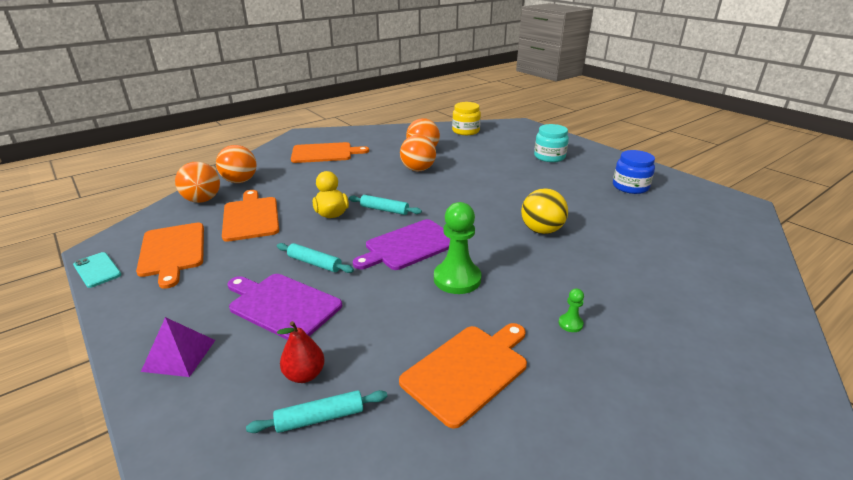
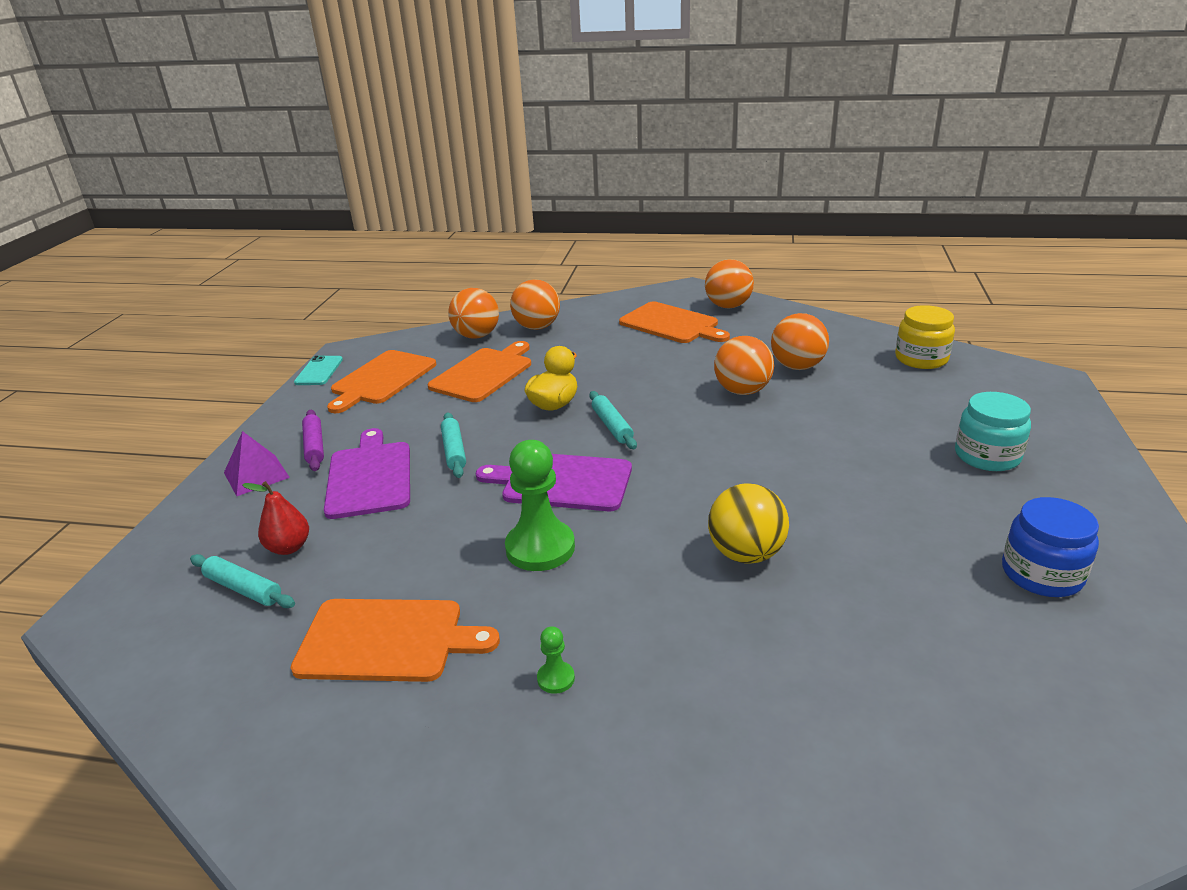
camera: 50 degrees right, 0 degrees up
none -> purple rolling pin [302,410,324,471]
none -> orange ball [705,259,754,309]

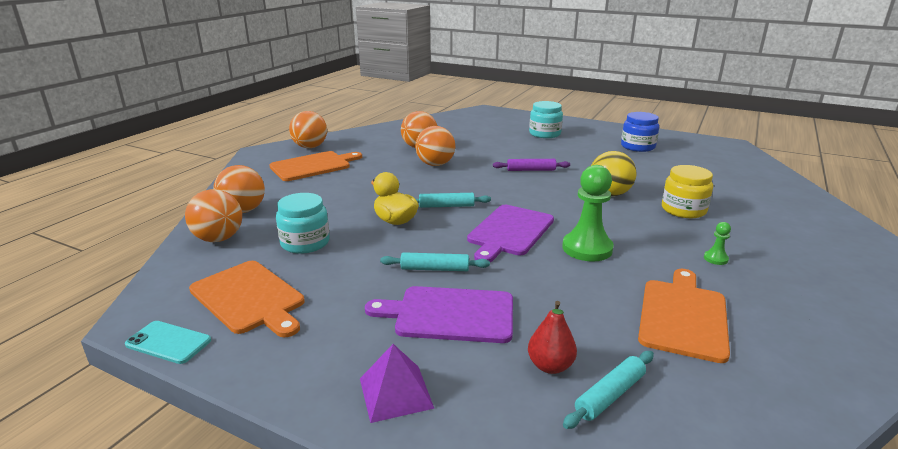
camera: 75 degrees left, 5 degrees down
purple rolling pin [302,410,324,471] -> purple rolling pin moved to [493,159,570,171]
orange cutting board [428,341,531,402] -> turquoise jar [276,193,330,254]
yellow jar [895,305,955,369] -> yellow jar moved to [662,165,713,218]

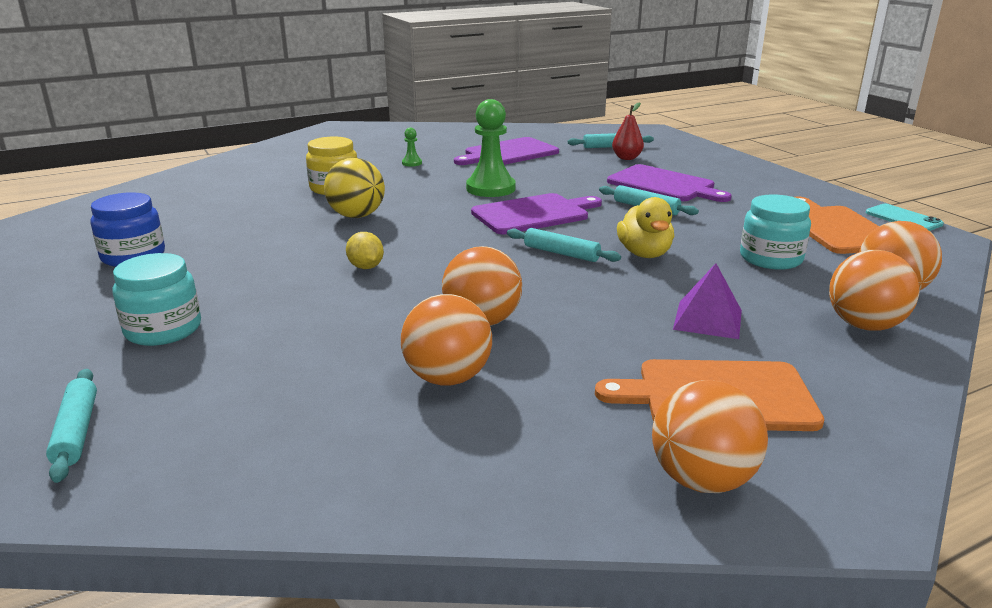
camera: 145 degrees left, 0 degrees up
purple pyramid [360,344,435,423] -> purple pyramid moved to [673,263,742,339]
purple rolling pin [493,159,570,171] -> yellow lemon [346,232,384,269]
orange cutting board [638,269,730,363] -> purple cutting board [454,137,559,165]
none -> turquoise rolling pin [46,369,97,483]

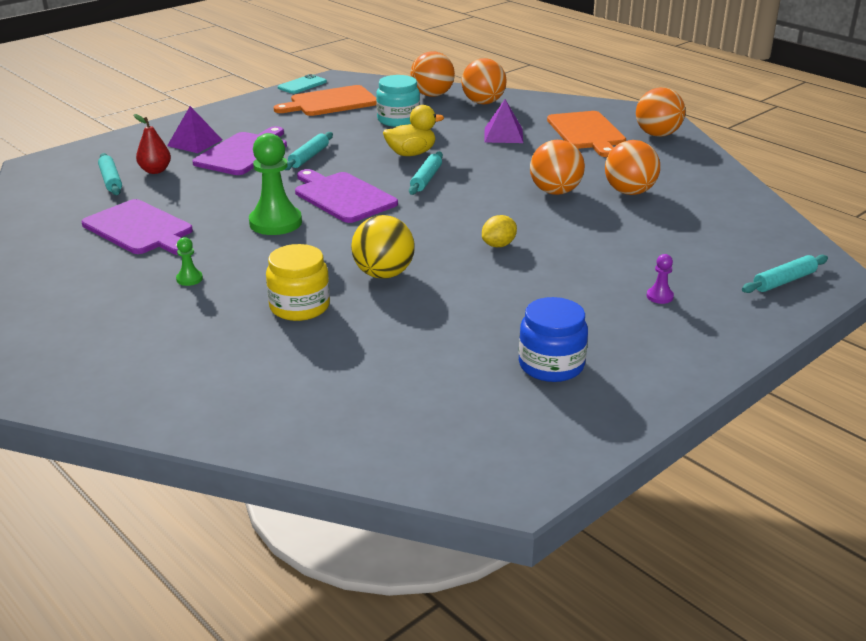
camera: 105 degrees left, 5 degrees up
turquoise jar [112,253,201,346] -> purple pawn [646,254,674,304]
none -> purple pyramid [167,106,222,153]

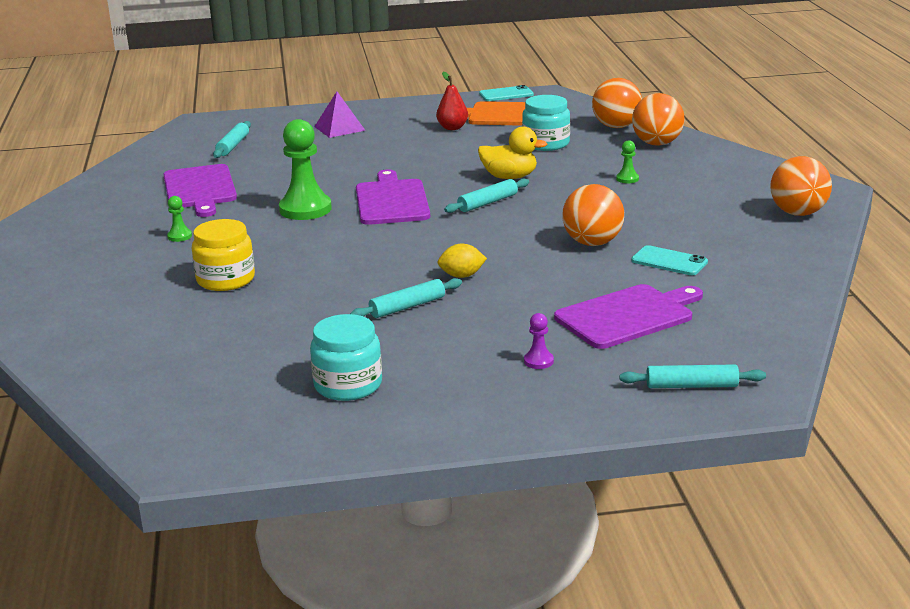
camera: 35 degrees right, 5 degrees down
red pear [134,114,171,174] -> red pear moved to [436,72,468,130]
purple cutting board [192,126,287,175] -> purple cutting board moved to [554,284,703,349]
turquoise rolling pin [285,132,333,170] -> turquoise rolling pin moved to [350,278,462,318]
yellow ball [351,215,415,279] -> none
purple pyramid [484,99,523,143] -> green pawn [616,140,639,183]
blue jar [519,297,588,382] -> turquoise jar [310,314,382,401]
orange cutting board [547,111,626,157] -> none
orange ball [605,140,660,195] -> turquoise phone [631,245,708,275]

